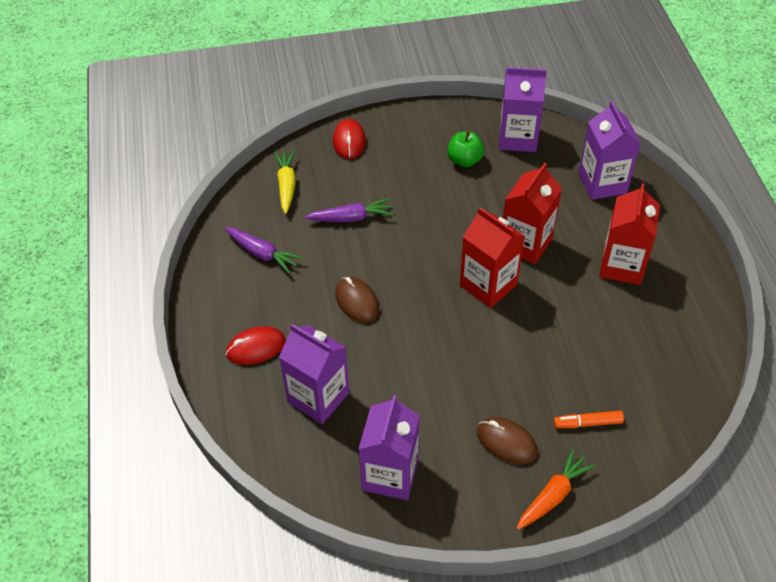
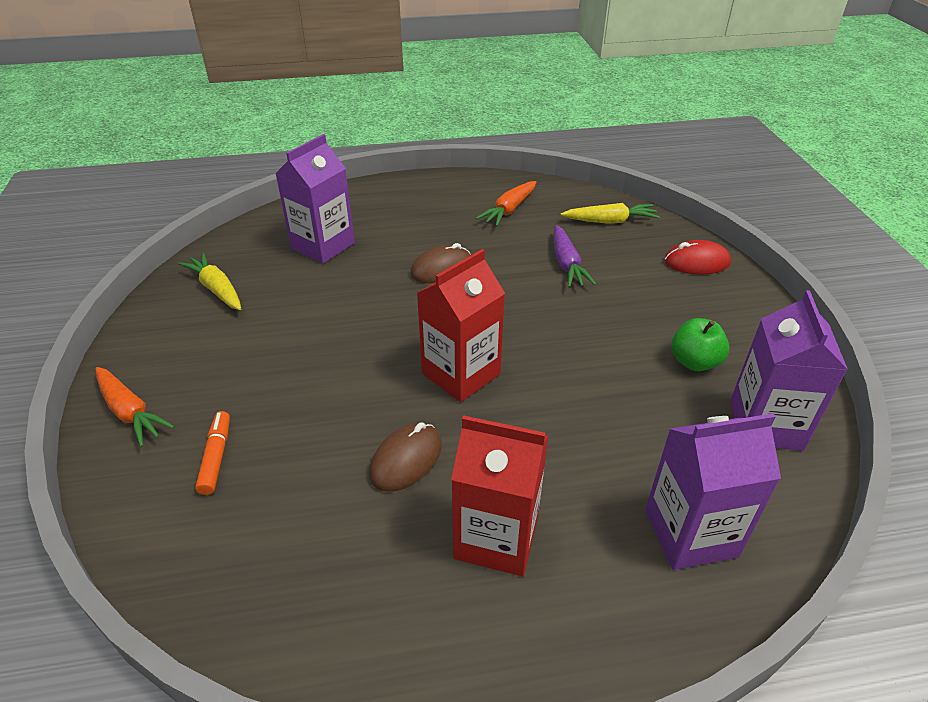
camera: 90 degrees right, 10 degrees down
purple carrot [225,227,303,273] -> orange carrot [476,181,536,226]
red mouse [226,326,286,365] -> none
purple carton [359,395,420,500] -> yellow carrot [178,253,241,310]
brown mouse [477,417,537,465] -> brown mouse moved to [369,422,442,492]
red carton [503,163,562,264] -> none

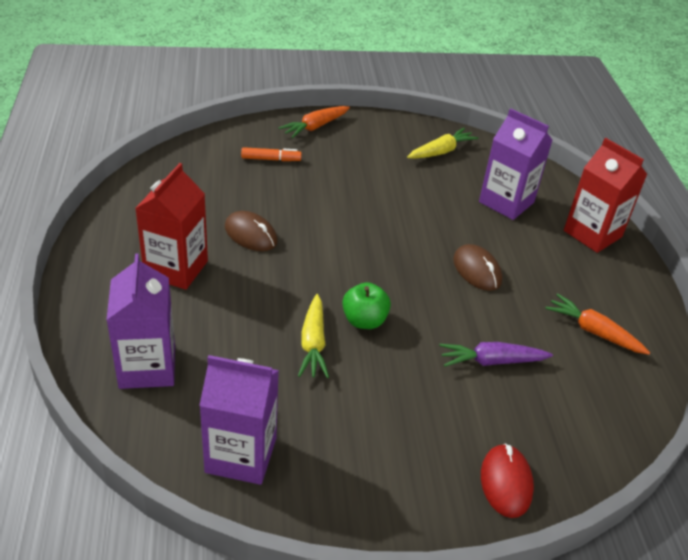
camera: 90 degrees right, 0 degrees up
red carton [417,249,505,402] -> red carton moved to [564,138,647,253]
yellow carrot [561,203,660,224] -> yellow carrot moved to [298,294,329,378]
green apple [671,318,729,371] -> green apple moved to [342,282,391,329]

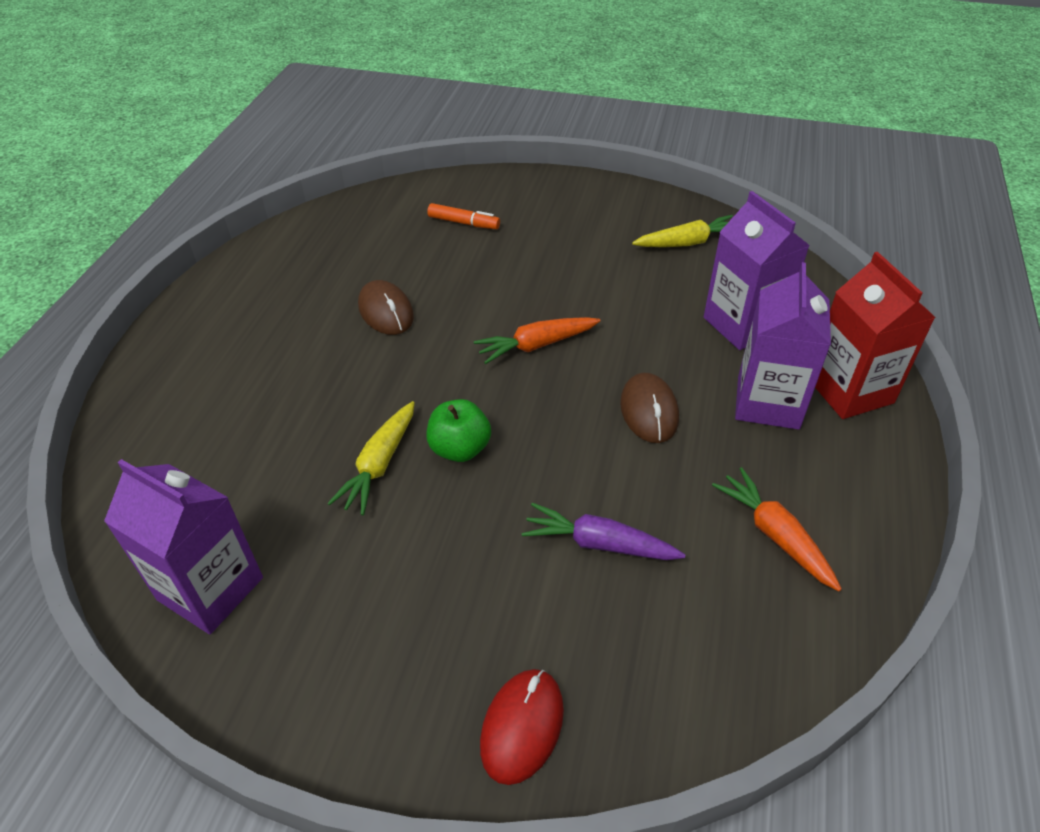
camera: 25 degrees right, 5 degrees up
purple carton [106,253,175,389] -> purple carton moved to [735,262,831,430]
red carton [135,163,208,290] -> none
orange carrot [279,106,350,138] -> orange carrot moved to [474,317,601,364]

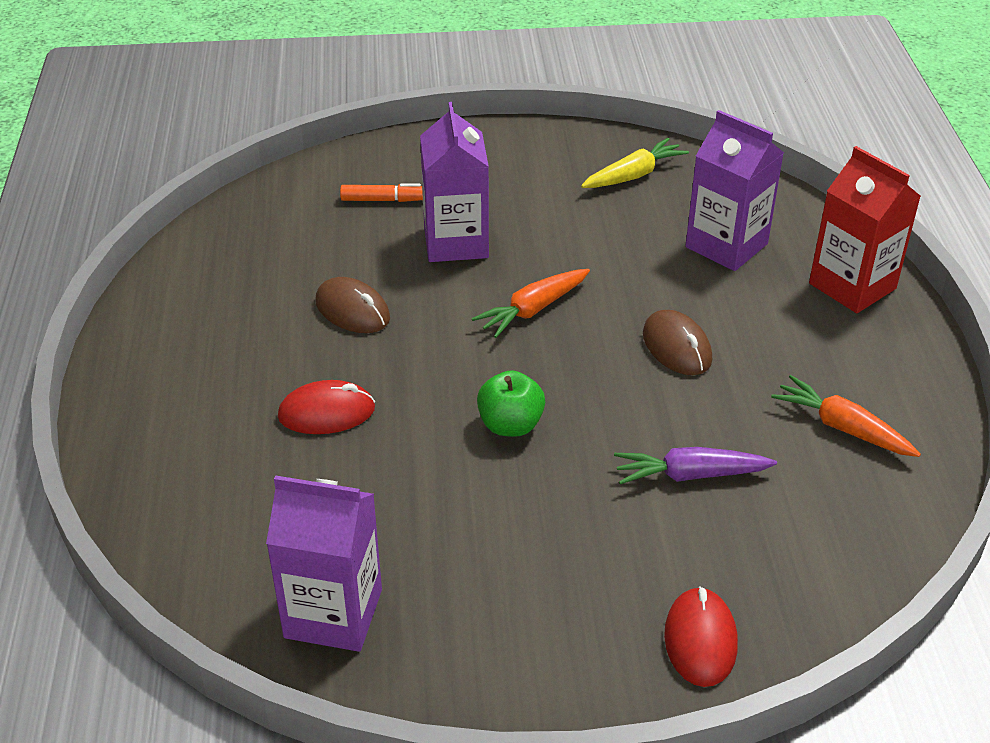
camera: 20 degrees left, 5 degrees down
yellow carrot [327,401,415,515] -> none
purple carton [735,262,831,430] -> purple carton moved to [420,102,489,262]
none -> red mouse [278,380,375,434]

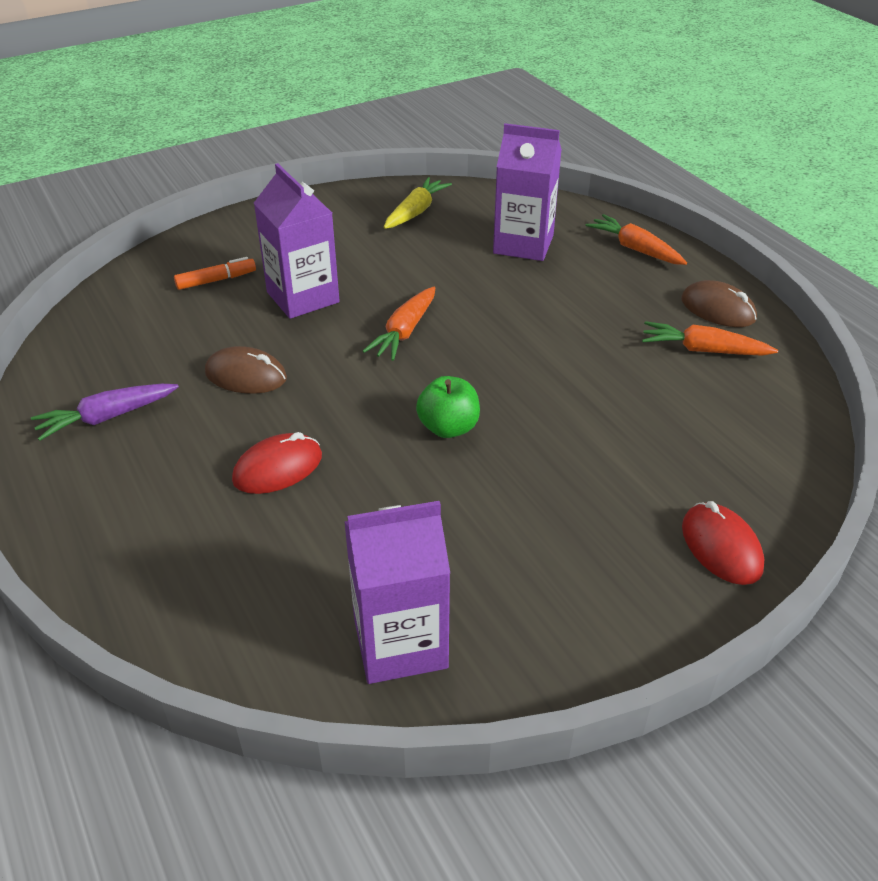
camera: 25 degrees left, 0 degrees up
purple carrot [614,447,777,484] -> purple carrot moved to [31,384,179,441]
brown mouse [643,310,712,375] -> brown mouse moved to [681,280,757,327]
red carton [809,146,921,313] -> orange carrot [585,214,687,265]

